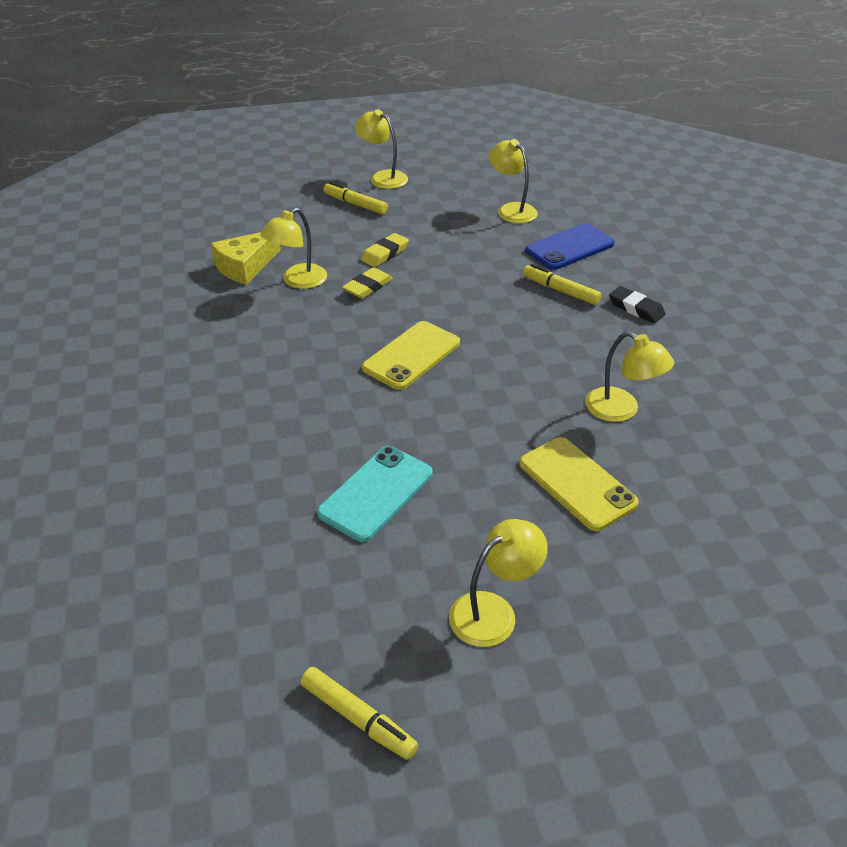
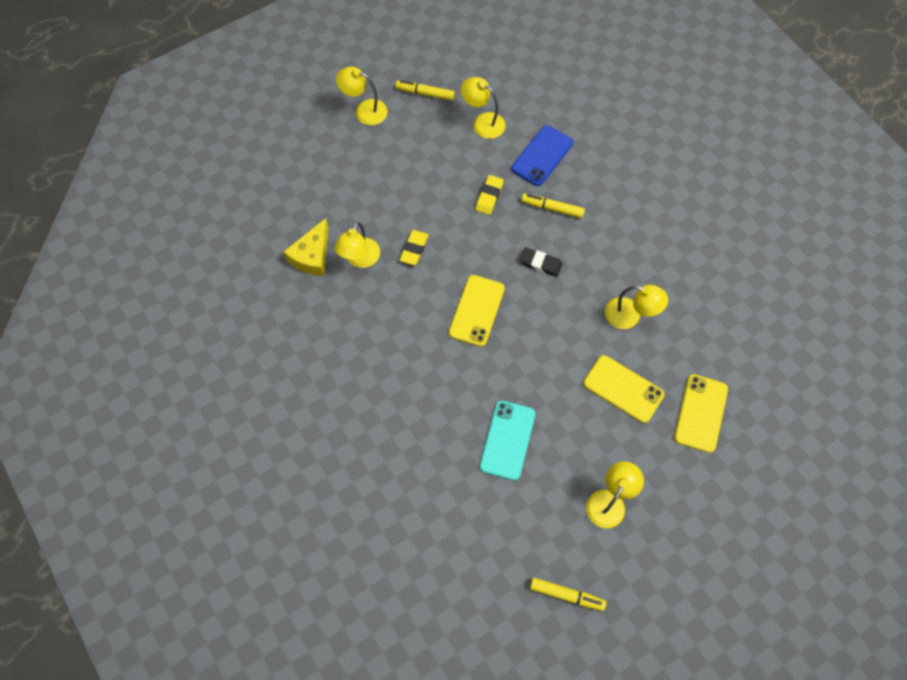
camera: 20 degrees left, 25 degrees up
yellow marker [323,182,388,214] -> yellow marker moved to [395,80,455,101]
yellow eraser [361,233,409,267] -> yellow eraser moved to [475,175,504,215]
black eraser [609,286,666,324] -> black eraser moved to [519,247,563,277]
none -> yellow phone [674,374,728,453]

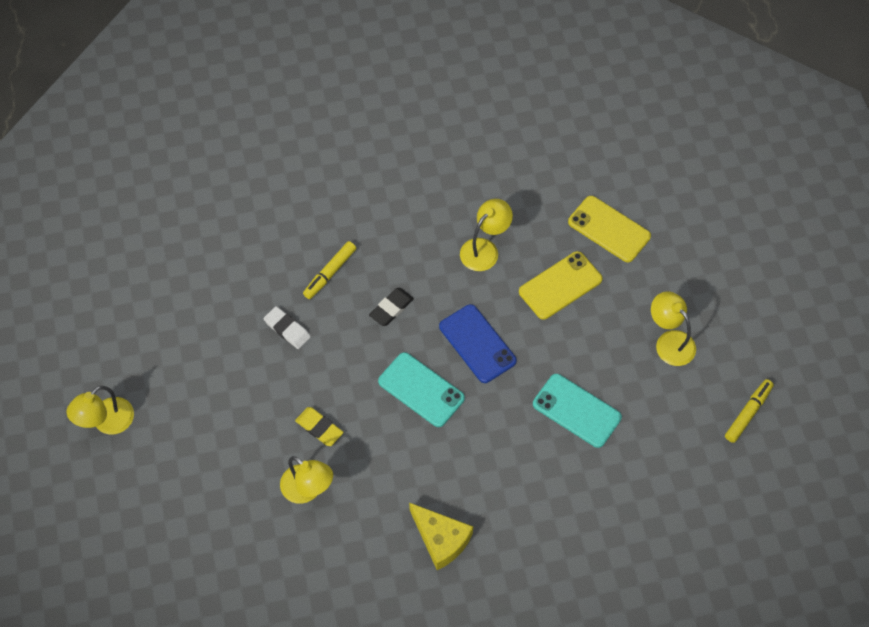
camera: 70 degrees left, 5 degrees down
yellow cheese [284,218,329,276] -> yellow cheese moved to [409,503,473,570]
yellow marker [395,80,455,101] -> none
yellow phone [449,275,505,347] -> turquoise phone [378,352,465,427]
yellow lamp [461,77,505,139] -> none
yellow eraser [475,175,504,215] -> white eraser [264,306,311,349]
blue phone [511,125,573,186] -> blue phone moved to [439,304,517,383]

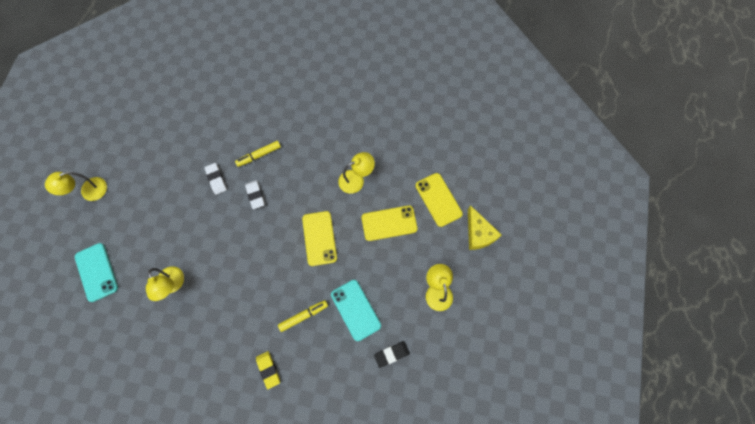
camera: 25 degrees right, 10 degrees up
yellow eraser [295,407,344,446] -> yellow eraser moved to [256,351,280,389]
black eraser [369,288,414,326] -> black eraser moved to [374,341,410,368]
turquoise phone [378,352,465,427] -> turquoise phone moved to [75,243,118,302]
yellow cheese [409,503,473,570] -> yellow cheese moved to [468,205,502,250]
blue phone [439,304,517,383] -> yellow phone [302,211,337,266]
yellow marker [725,379,774,443] -> yellow marker moved to [278,300,328,332]
none -> white eraser [245,180,265,209]

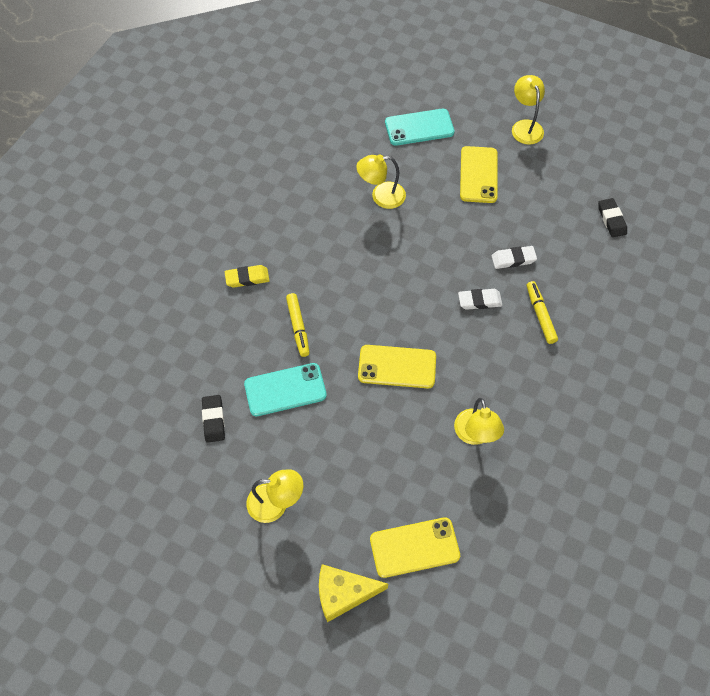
camera: 105 degrees right, 10 degrees down
yellow phone [362,205,418,241] -> yellow phone moved to [460,146,498,203]
none -> black eraser [598,198,627,237]

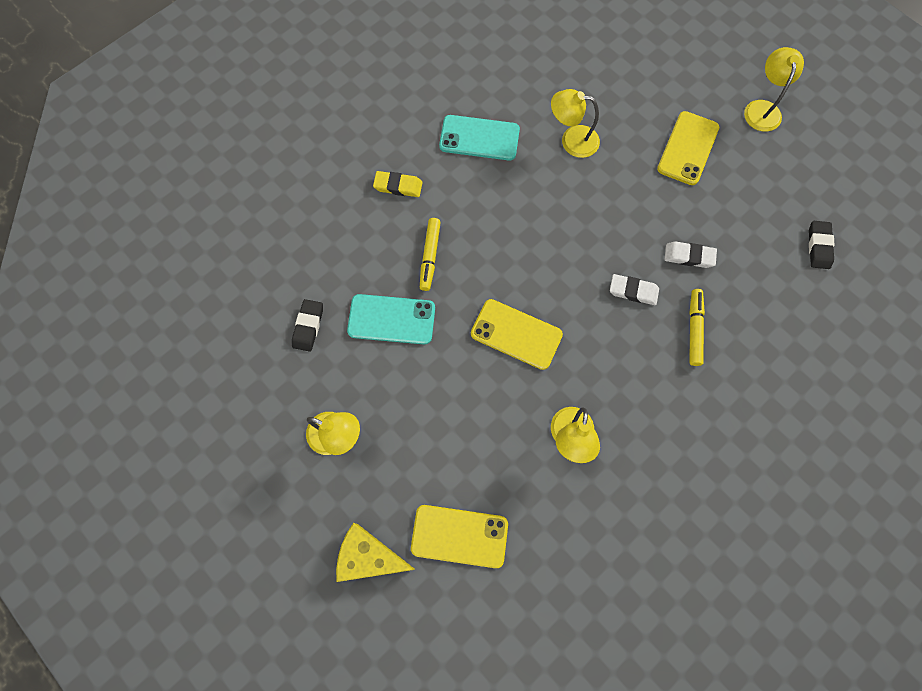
camera: 20 degrees right, 10 degrees up
turquoise phone [385,109,455,146] -> turquoise phone moved to [439,115,520,160]

